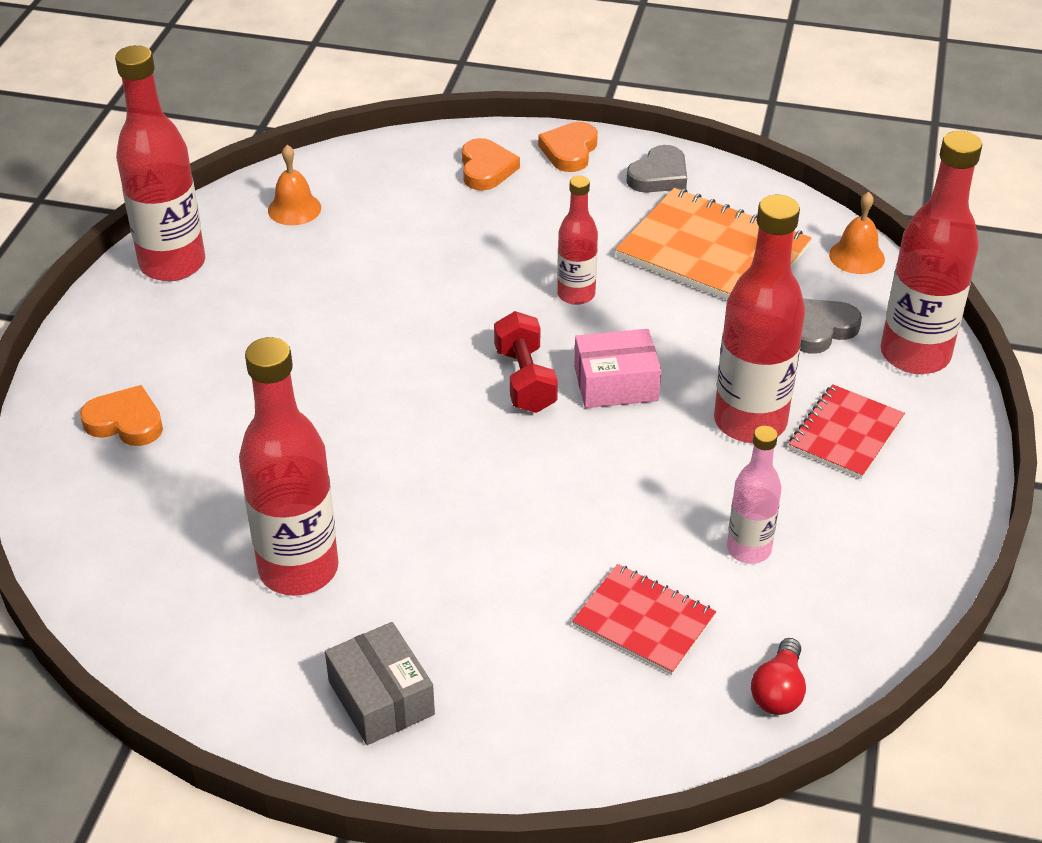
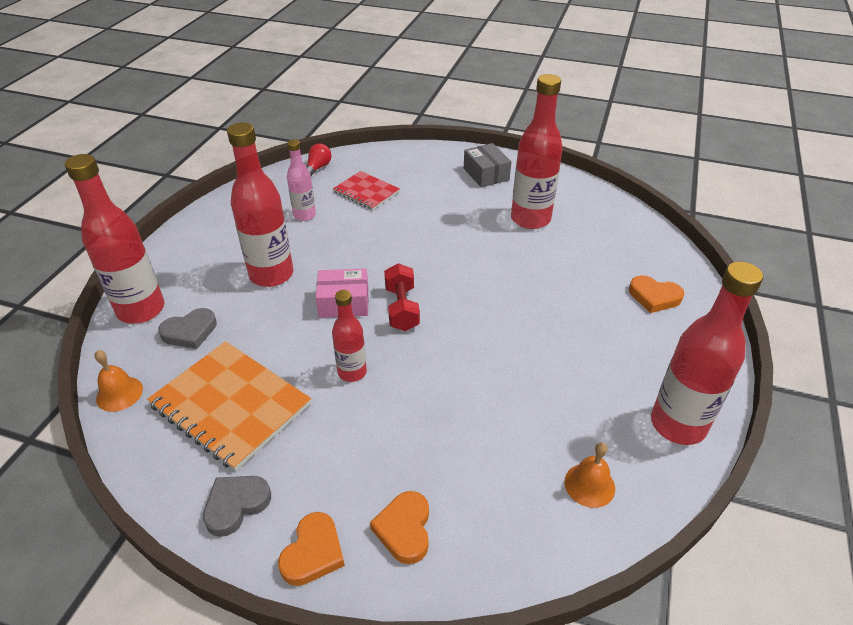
camera: 175 degrees left, 0 degrees up
red notebook [789,384,905,479] -> none

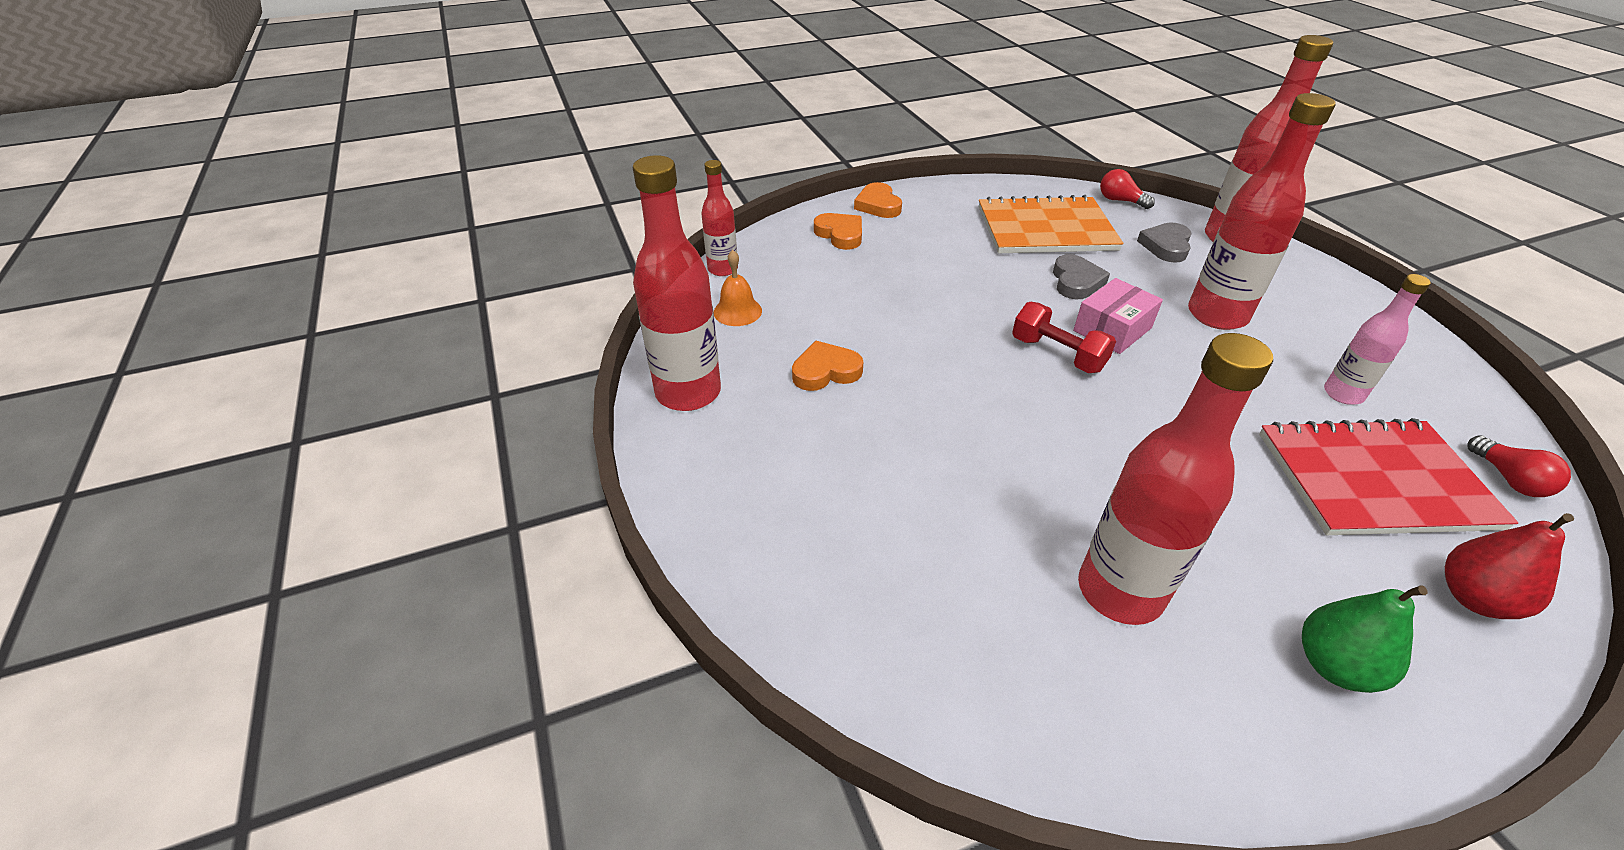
camera: 140 degrees right, 0 degrees up
orange bell [95,350,143,412] -> red light bulb [1100,169,1155,209]
grey heart [203,476,271,537] -> grey heart moved to [1053,254,1110,300]
red bottle [332,290,367,382] -> red bottle moved to [701,160,738,276]
red notebook [333,171,400,210] -> red notebook [1259,418,1518,535], size x1.72
grey box [464,143,512,188] -> green pear [1302,585,1428,693]
orange heart [629,275,684,313] -> orange heart moved to [792,341,863,391]
none -> red pear [1445,513,1574,619]

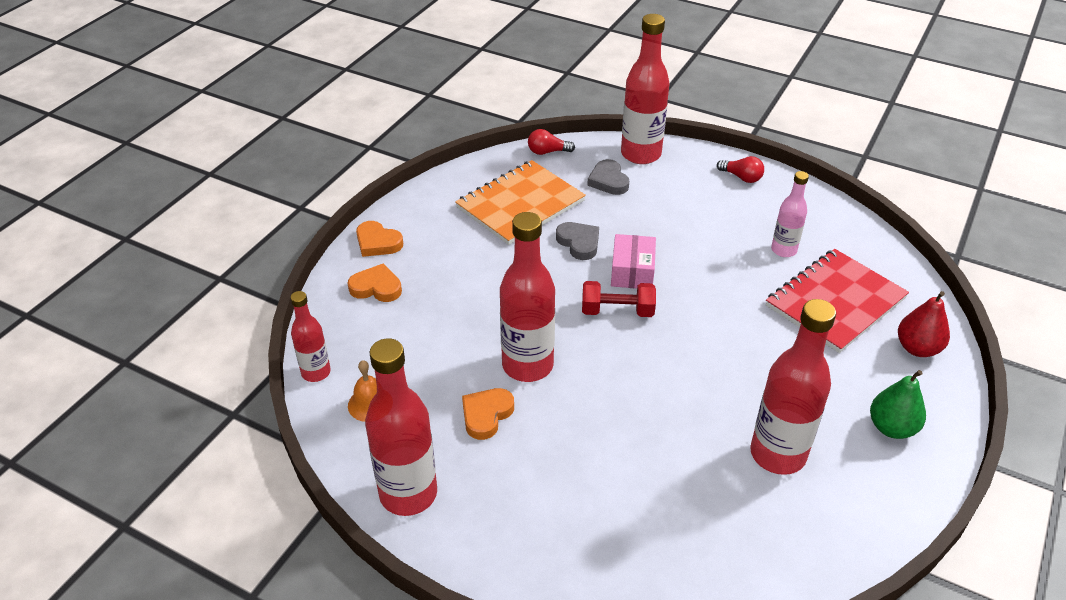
camera: 40 degrees left, 0 degrees up
red bottle [1188,93,1336,330] -> red bottle moved to [500,212,555,382]
red light bulb [1468,435,1571,497] -> red light bulb moved to [717,156,764,183]

